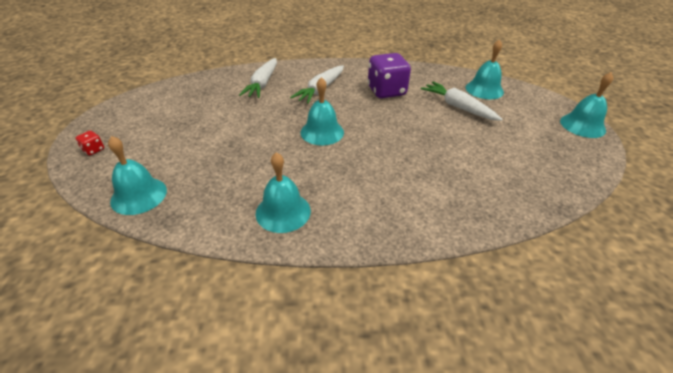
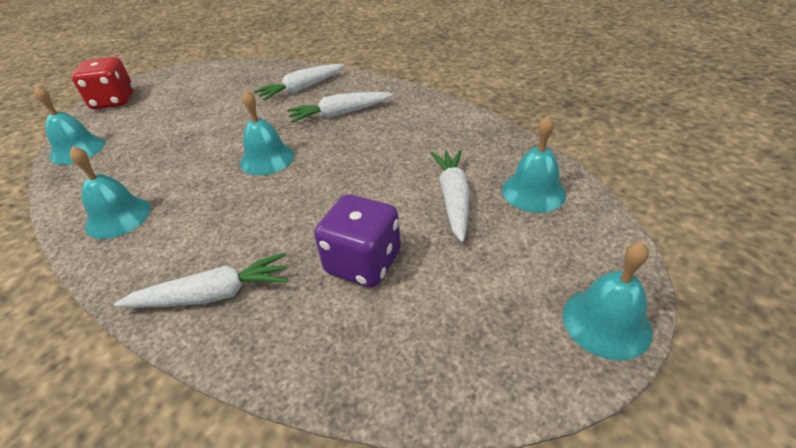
camera: 45 degrees right, 0 degrees up
red dice [76,131,104,155] -> red dice [71,57,134,109], size x2.38
purple dice [368,53,411,98] -> purple dice moved to [314,194,401,287]
none -> white carrot [114,253,289,308]

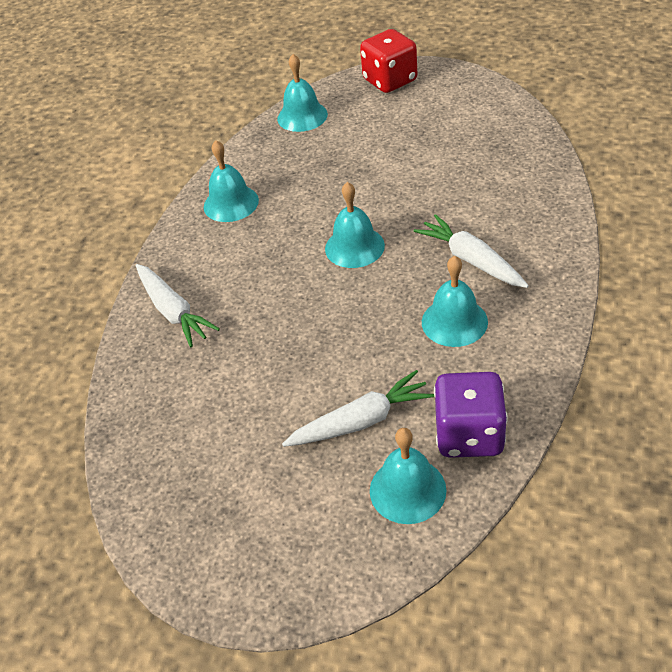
camera: 70 degrees right, 5 degrees up
white carrot [254,64,344,101] -> none
purple dice [314,194,401,287] -> purple dice moved to [434,372,508,458]
turquoise bell [563,242,653,360] -> turquoise bell moved to [422,256,488,347]

